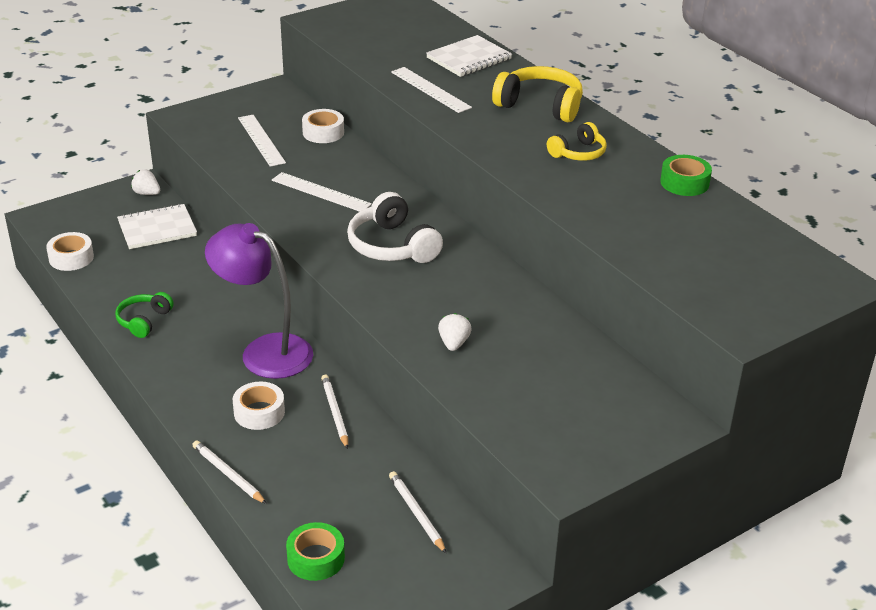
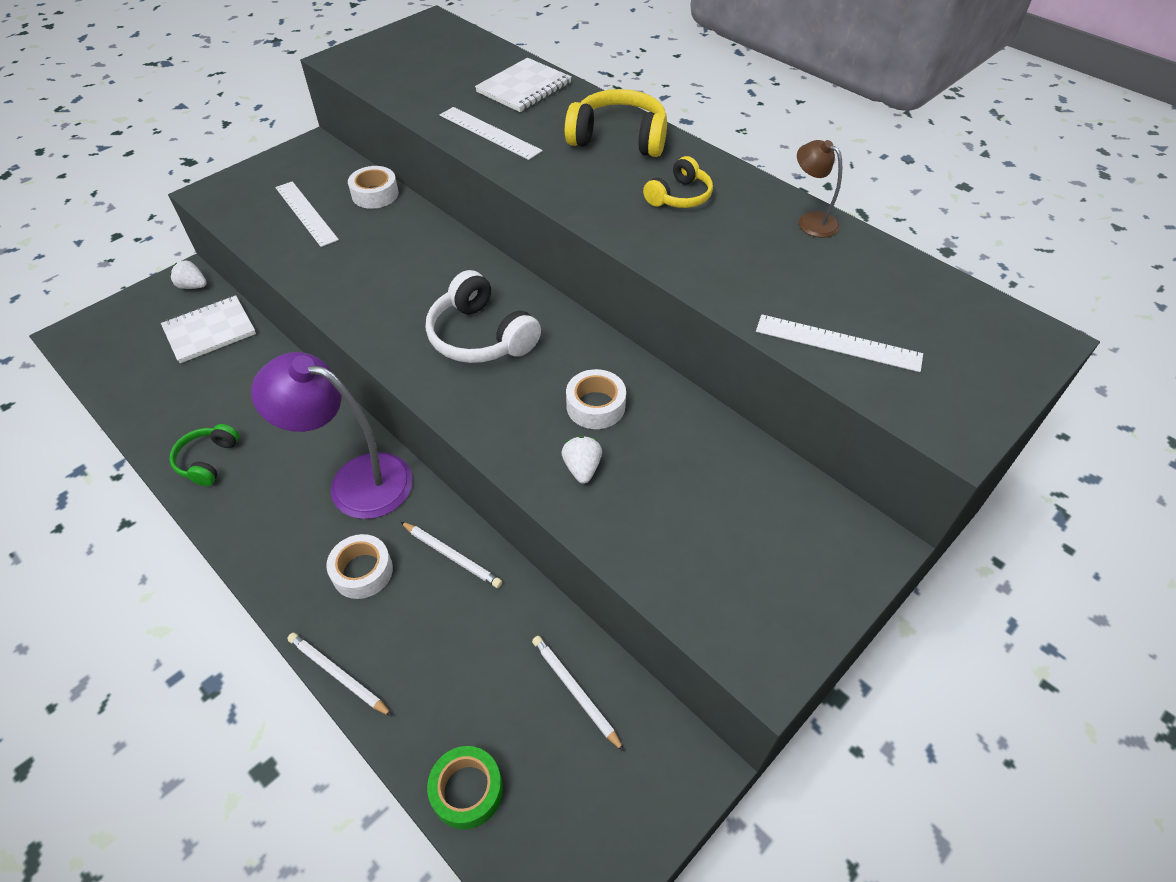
camera: 10 degrees left, 15 degrees up
white tape [46,232,94,271] -> white tape moved to [566,369,626,429]
white ruler [272,172,372,212] -> white ruler moved to [756,315,923,372]
white pencil [321,375,348,449] -> white pencil turned 150 degrees clockwise [401,522,502,588]
green tape [660,155,712,196] -> brown lamp [797,140,842,238]

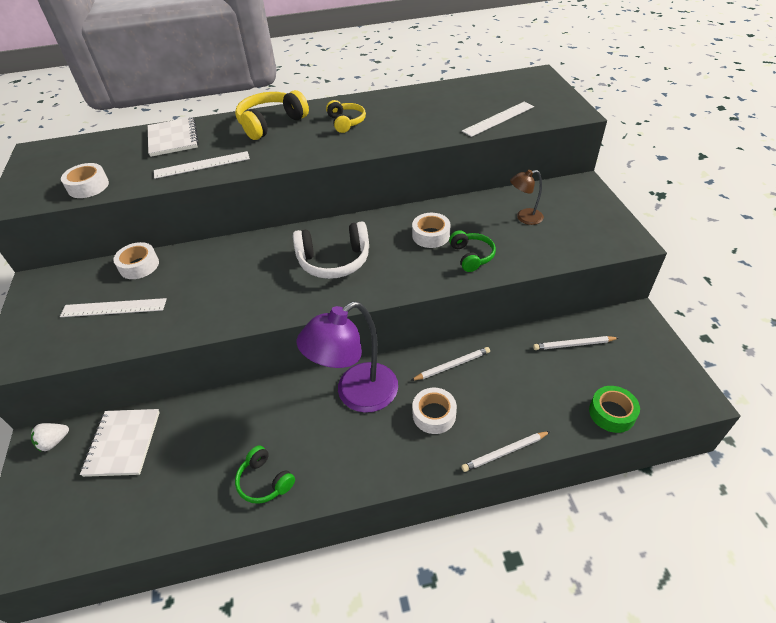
camera: 55 degrees left, 5 degrees down
white strawberry [561,436,602,484] -> green headphones [449,230,496,272]
brown lamp [797,140,842,238] -> brown lamp moved to [510,170,544,225]
none -> white tape [61,163,109,198]

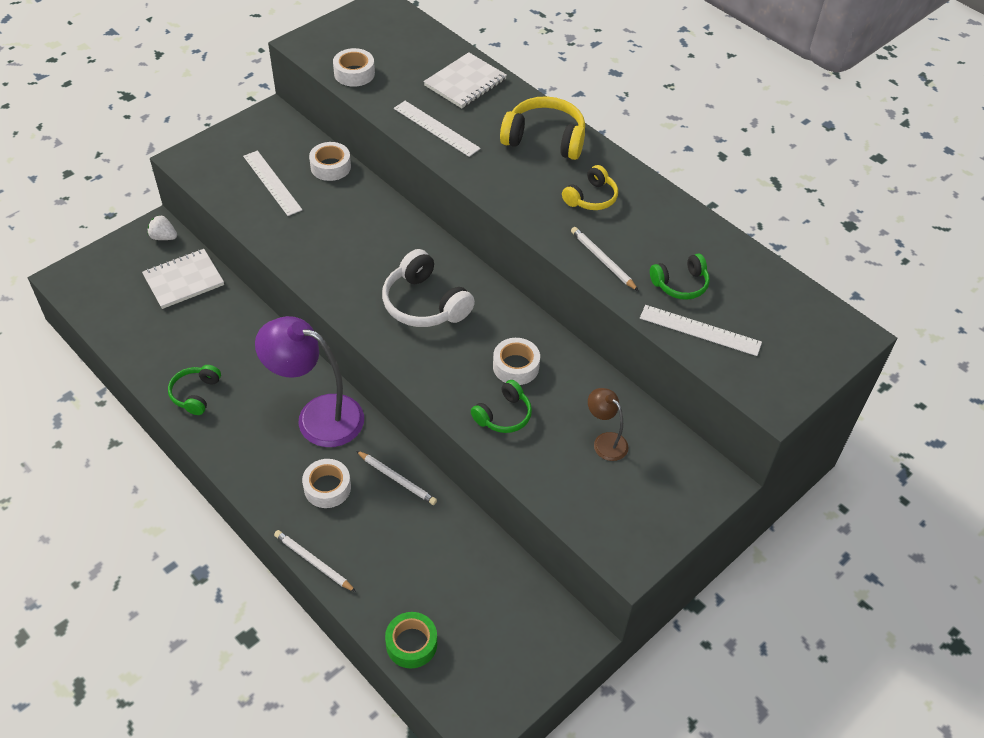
camera: 55 degrees right, 5 degrees up
white pencil [533,336,618,350] -> white pencil moved to [571,227,639,291]
none -> green headphones [650,253,710,300]

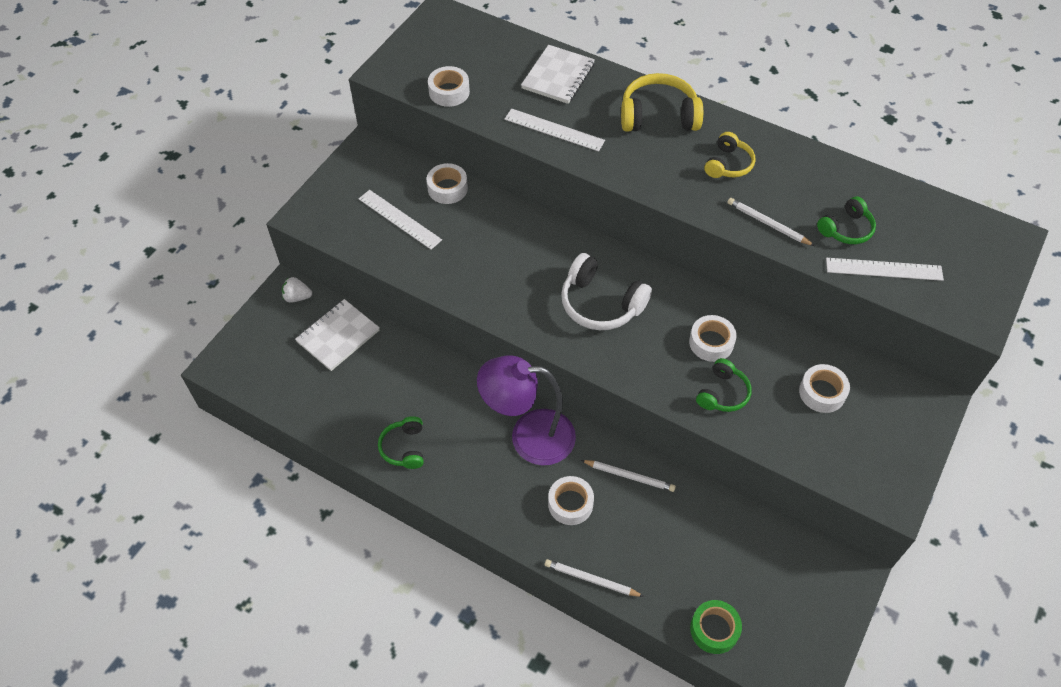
camera: 15 degrees left, 5 degrees up
brown lamp [588,388,629,461] -> white tape [799,364,850,413]

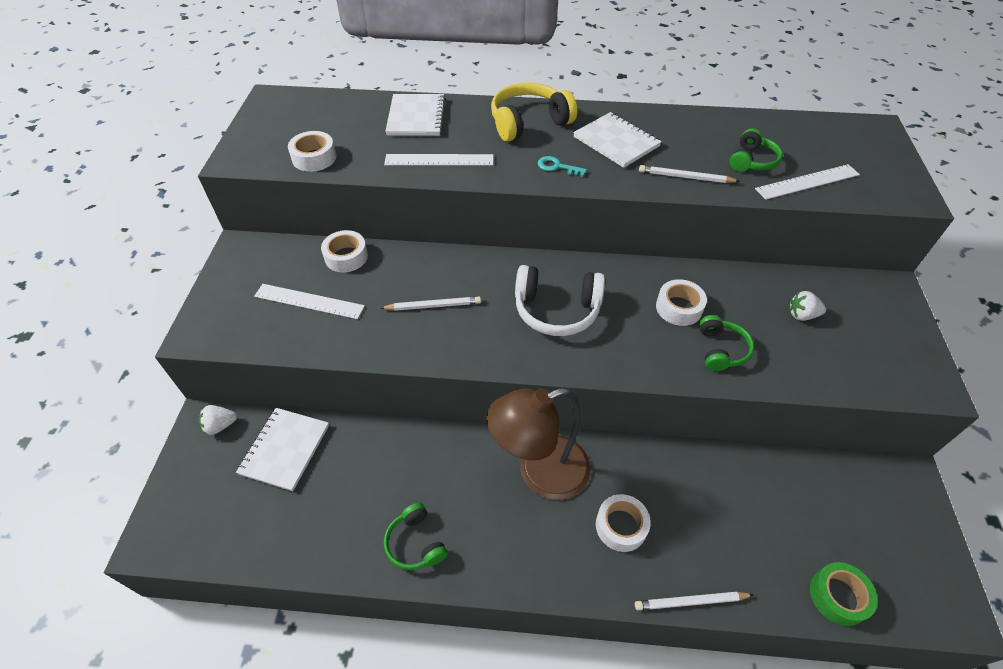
camera: 25 degrees left, 5 degrees down
purple lamp [477,355,576,465] -> brown lamp [486,388,591,500]
white pencil [581,460,676,492] -> white pencil moved to [381,297,481,311]
yellow headphones [704,132,755,178] -> white notebook [573,112,662,168]
white tape [799,364,850,413] -> white strawberry [789,291,826,321]
none -> turquoise key [538,156,587,177]

